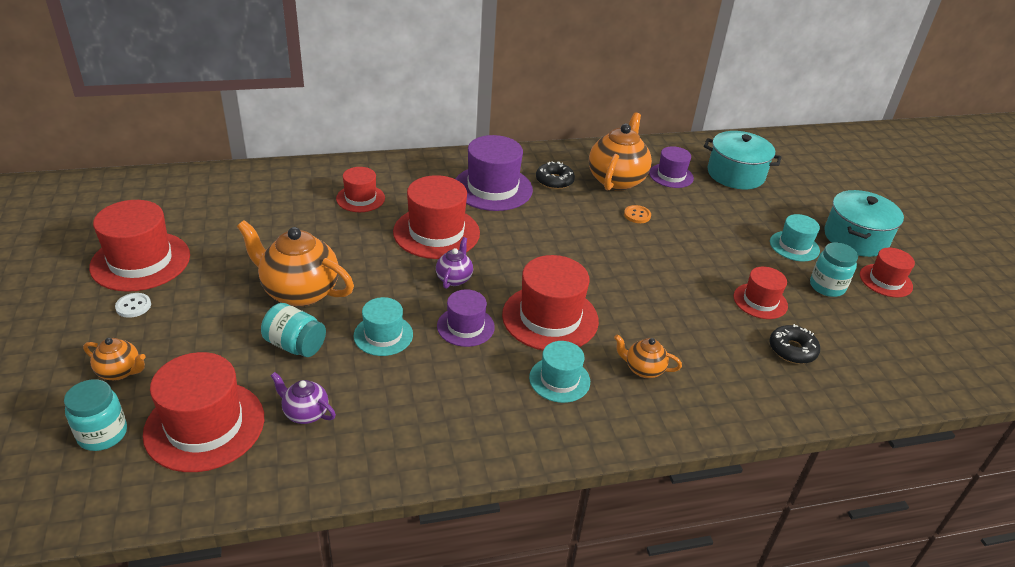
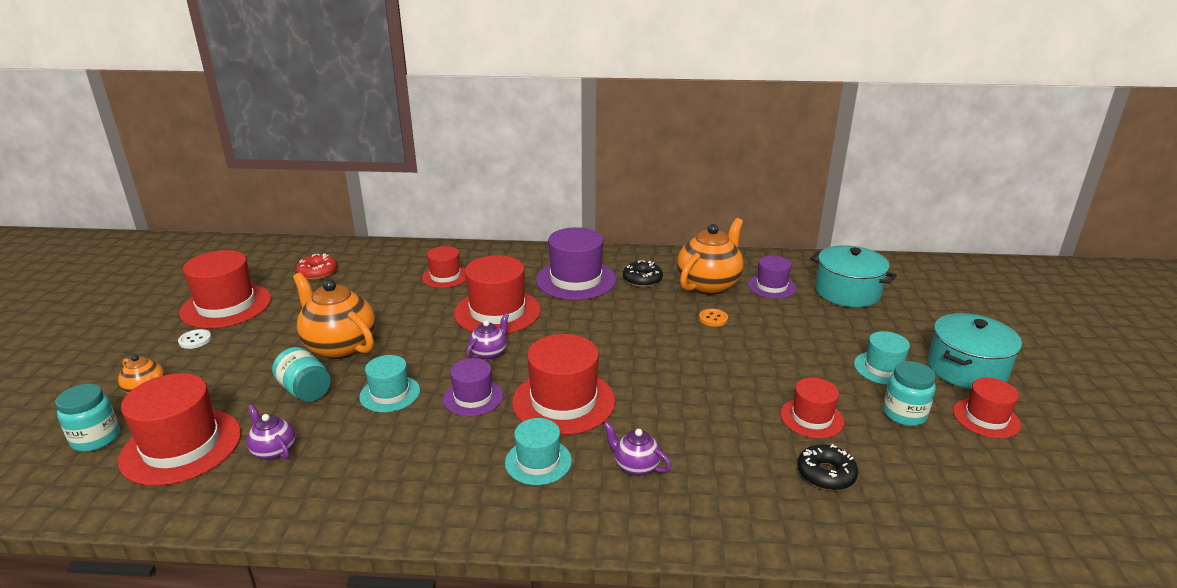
camera: 20 degrees right, 10 degrees down
orange teapot [614,334,682,378] -> purple teapot [604,421,672,476]
none -> red donut [296,254,337,280]

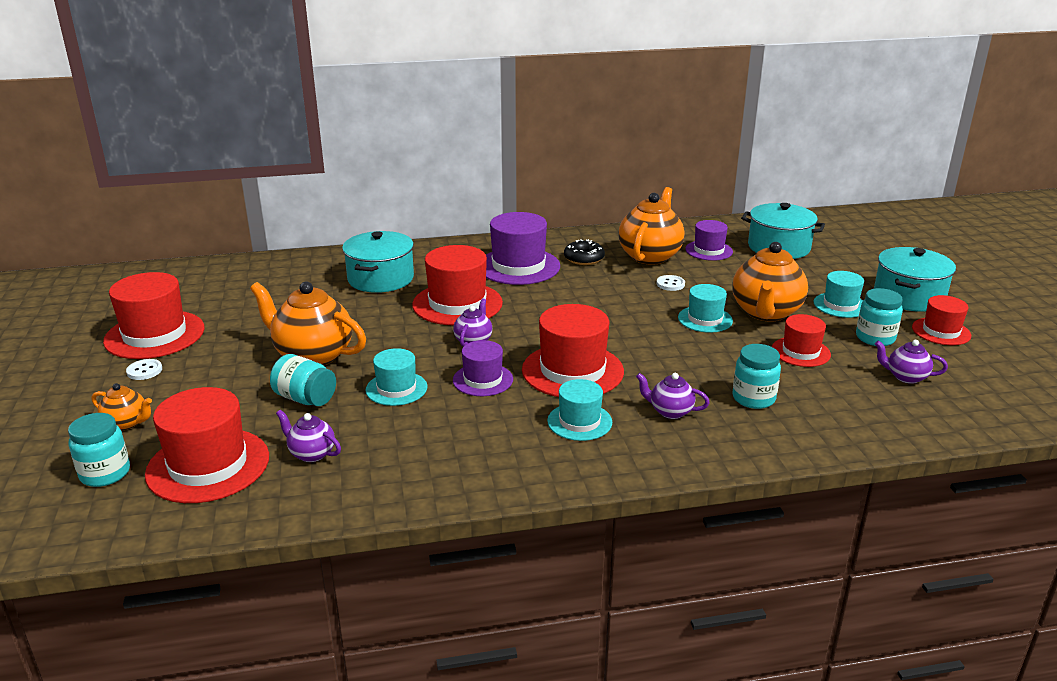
camera: 15 degrees left, 0 degrees up
red donut [296,254,337,280] -> none
red hat [422,246,466,288] -> turquoise pot [342,231,414,293]
orange button [699,309,728,327] -> white button [656,275,685,291]
black donut [797,444,858,491] -> none
none -> turquoise hat [678,284,733,333]
none -> orange teapot [732,242,808,321]
none -> turquoise jar [732,344,781,409]
none -> purple teapot [875,340,948,384]

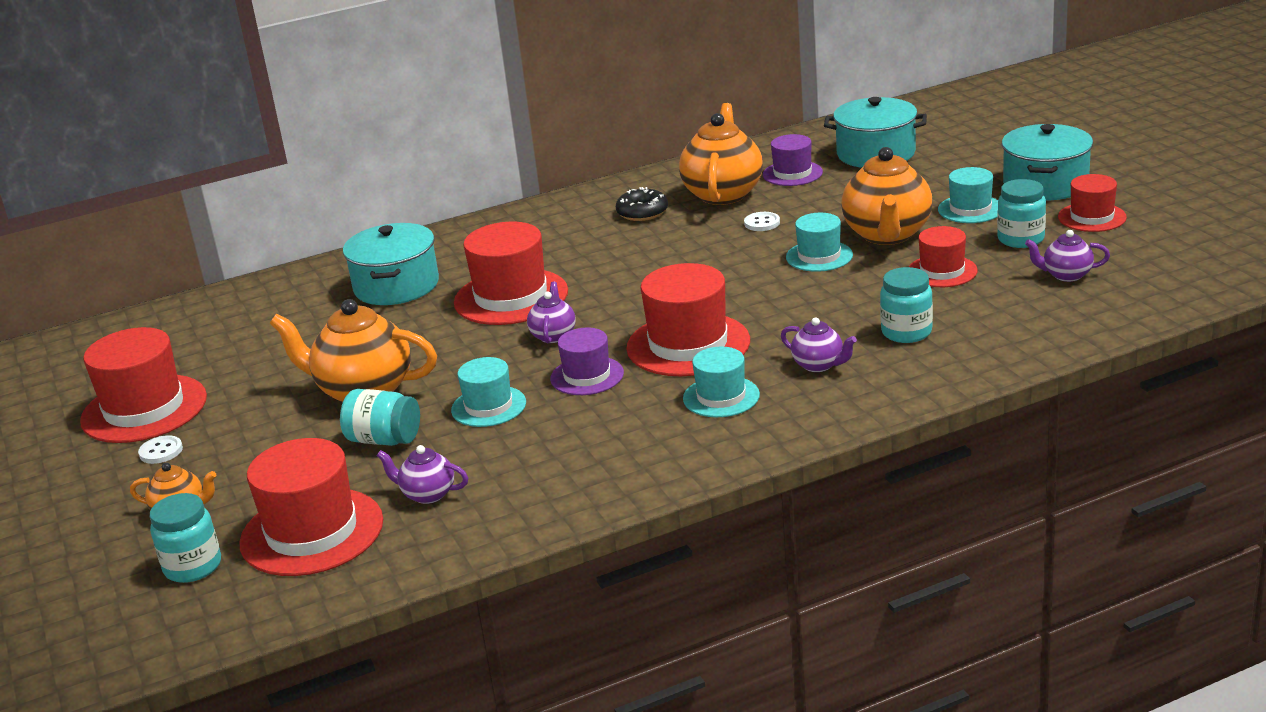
camera: 10 degrees left, 0 degrees up
purple hat [486,212,560,285] -> none
purple teapot [636,373,710,419] -> purple teapot turned 150 degrees counterclockwise [781,317,857,372]

